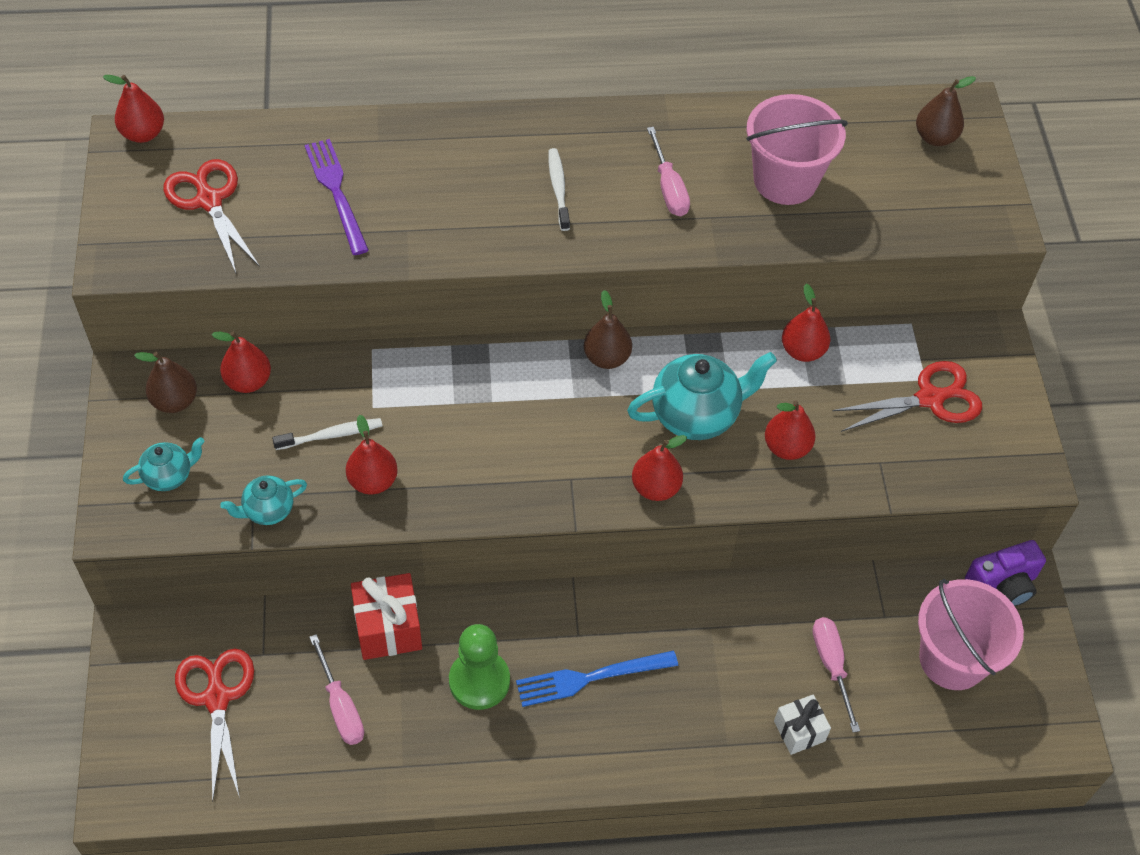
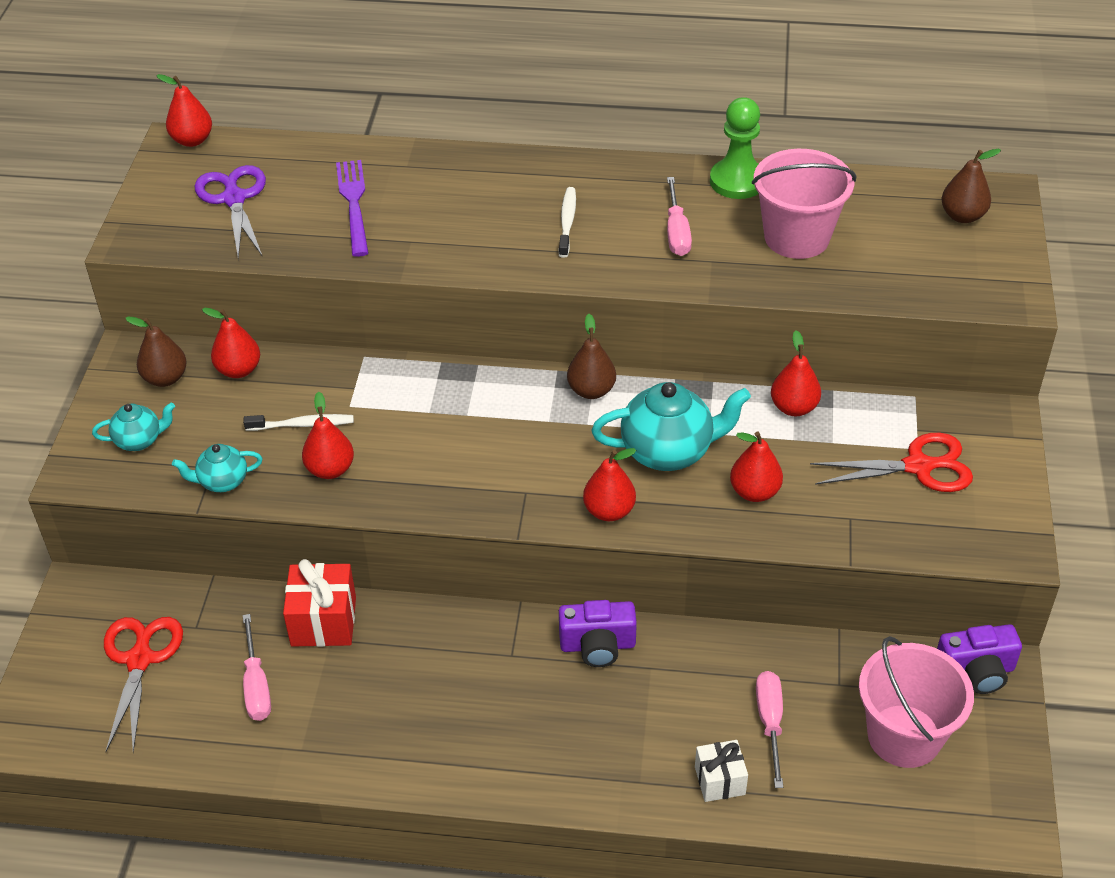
camera: 15 degrees right, 10 degrees down
red scissors [163,159,260,273] -> purple scissors [195,165,266,259]
green pawn [449,624,510,710] -> green pawn moved to [710,97,760,199]
blue fork [516,650,678,707] -> none
none -> purple camera [559,600,637,667]

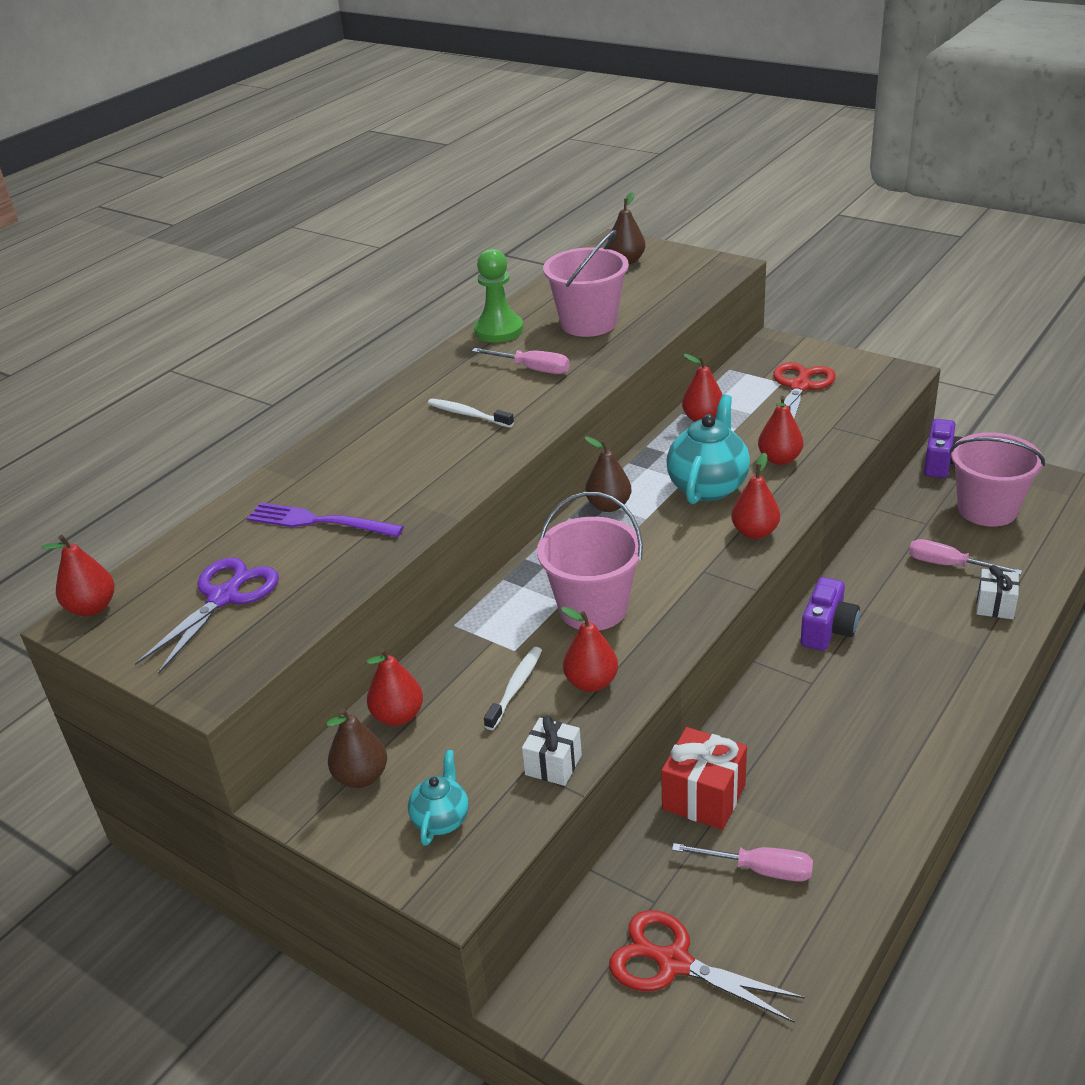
camera: 60 degrees left, 10 degrees down
turquoise teapot [172,444,262,492] -> white gift [522,715,582,786]
purple scissors [195,165,266,259] -> purple scissors turned 105 degrees clockwise [135,558,279,674]
none -> pink bucket [537,492,643,630]

